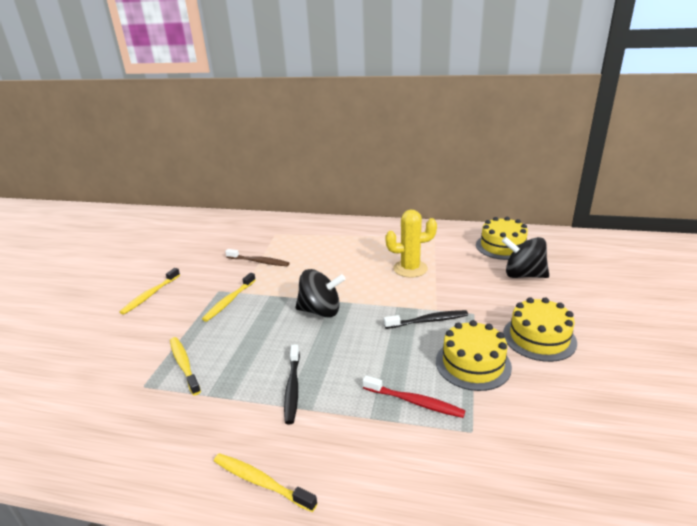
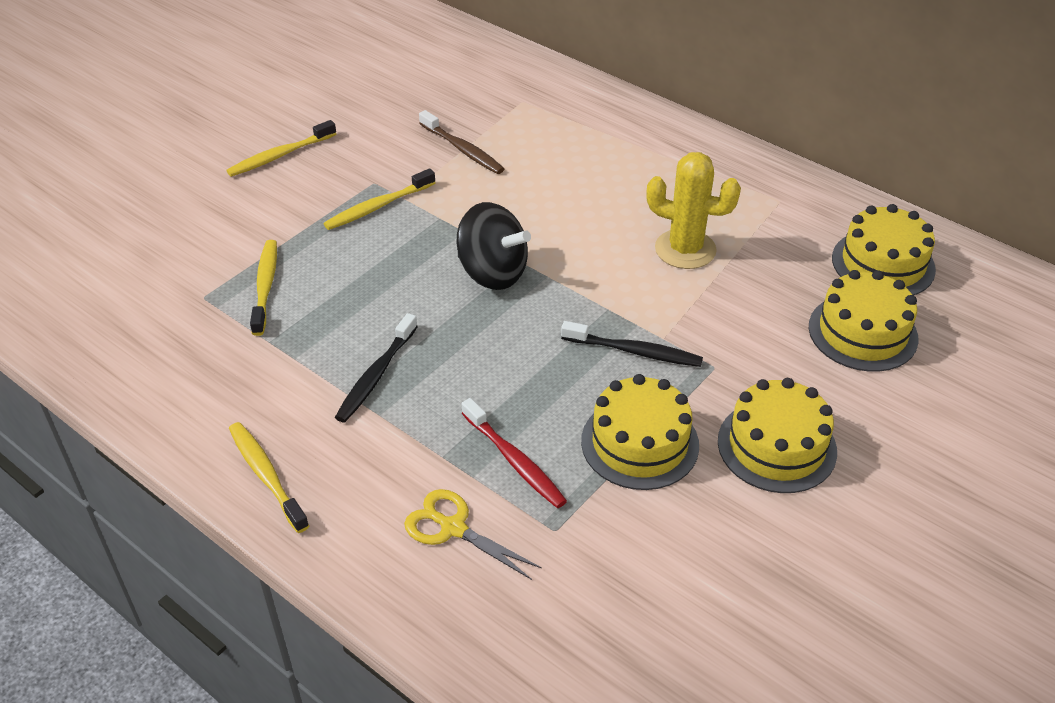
camera: 25 degrees right, 15 degrees up
black spinning top [502,237,549,278] -> yellow cake [809,270,919,372]
none -> yellow scissors [404,489,542,580]

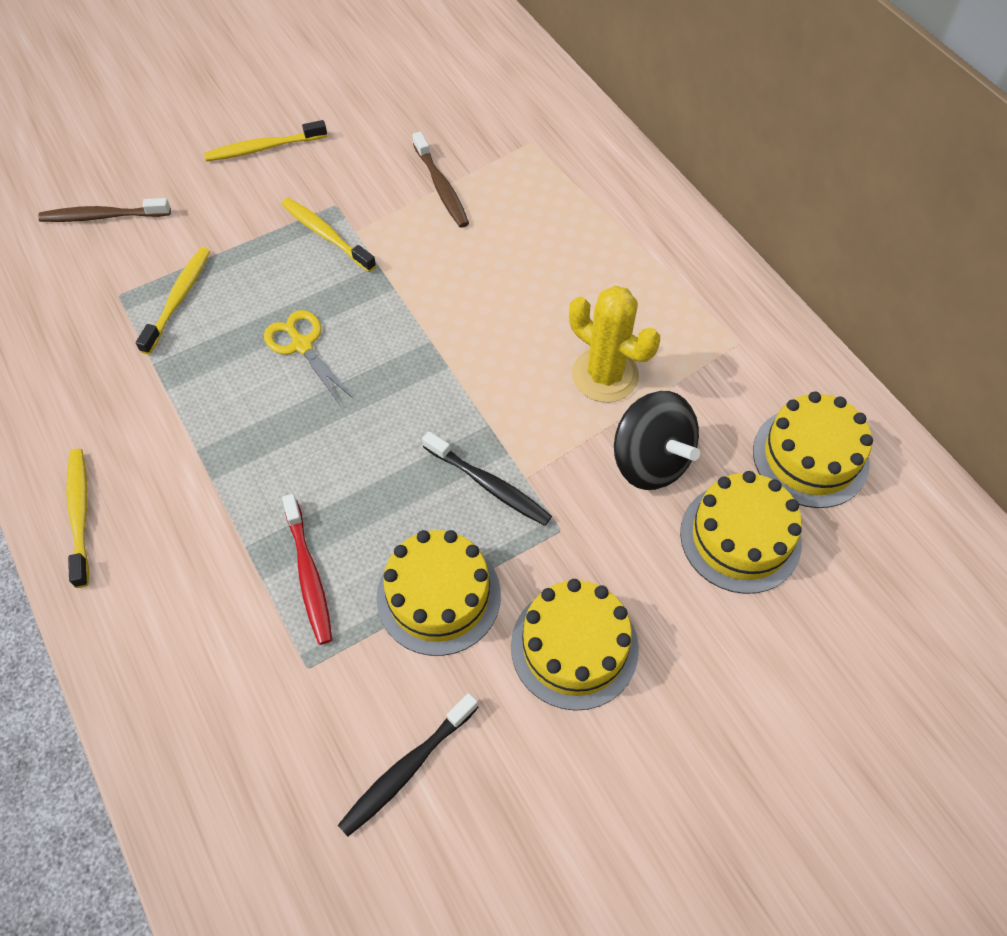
camera: 20 degrees right, 15 degrees up
yellow toothbrush [324,168,435,230] -> yellow toothbrush turned 60 degrees clockwise [281,198,376,272]
black toothbrush [335,313,418,423] -> black toothbrush moved to [338,693,479,836]
yellow scissors [404,489,542,580] -> yellow scissors moved to [264,310,353,405]
black spinning top [457,202,531,290] -> black spinning top moved to [614,391,700,490]
none -> brown toothbrush [38,198,171,222]

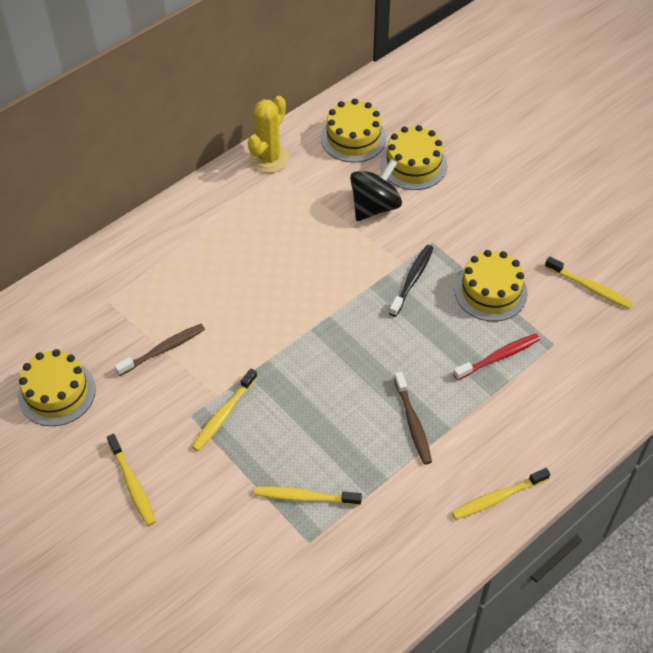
camera: 100 degrees left, 5 degrees down
brown toothbrush [38,198,171,222] -> brown toothbrush moved to [394,372,432,465]
yellow scissors [264,310,353,405] -> none
black toothbrush [338,693,479,836] -> yellow toothbrush [545,256,633,309]
yellow cake [511,579,639,711] -> yellow cake moved to [18,349,96,426]
yellow cactus [569,286,660,402] -> yellow cactus moved to [248,96,290,173]

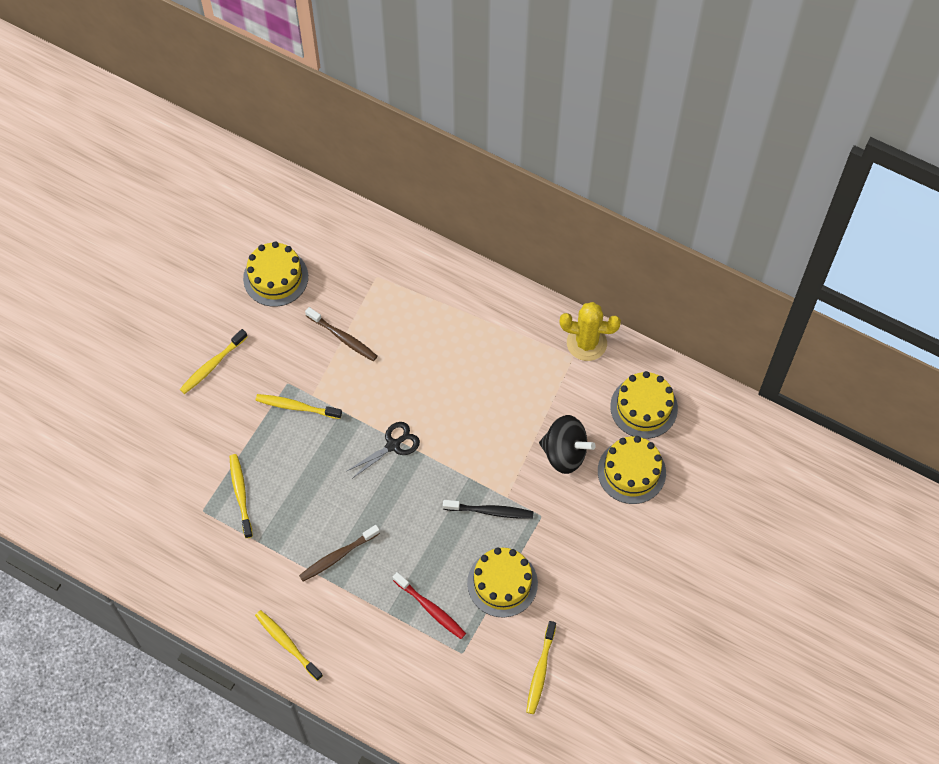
camera: 70 degrees right, 10 degrees up
none -> black scissors [347,422,420,478]

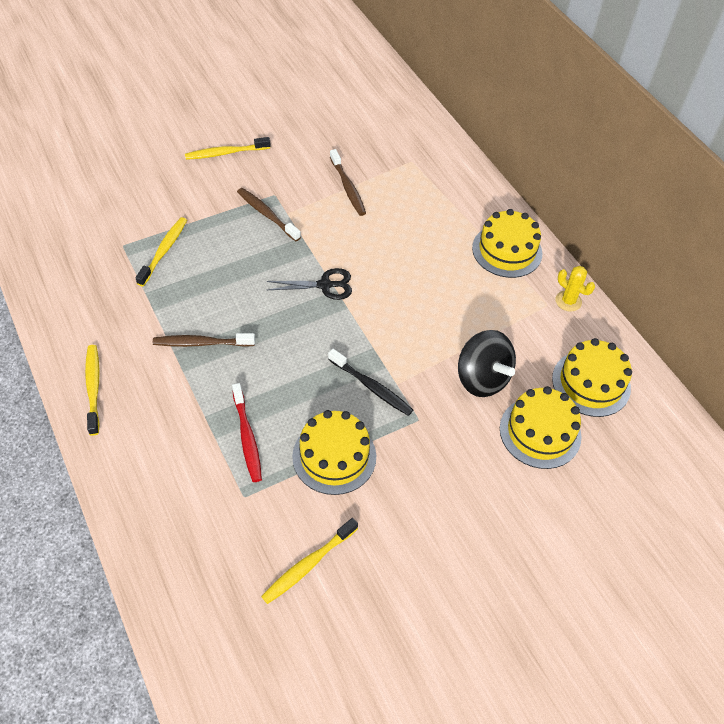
camera: 30 degrees right, 10 degrees down
yellow cake [243,241,308,307] -> yellow cake moved to [472,209,542,278]
yellow toothbrush [256,394,342,419] -> brown toothbrush [237,188,301,241]
yellow cactus [560,302,621,361] -> yellow cactus [555,266,595,312], size x0.59

